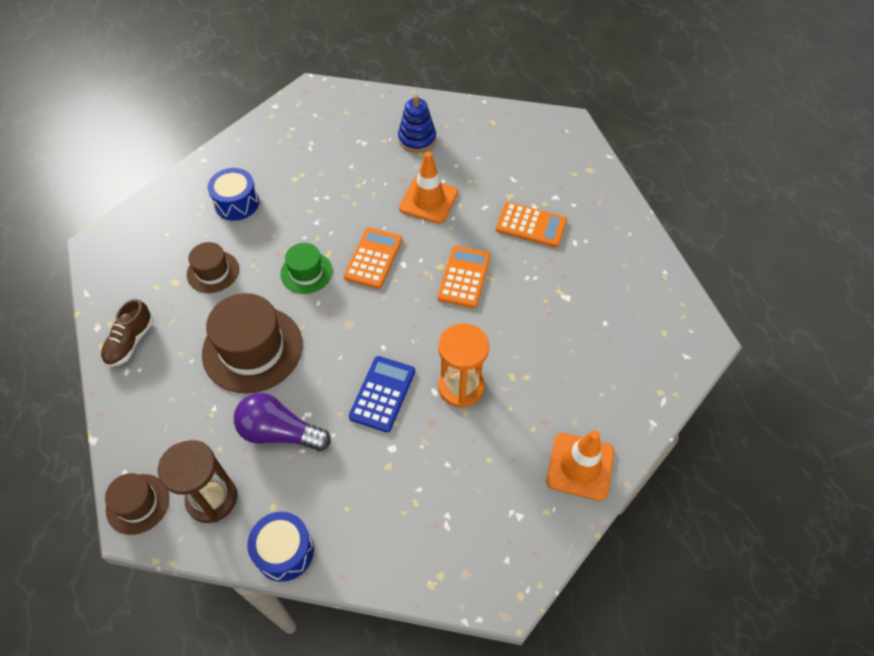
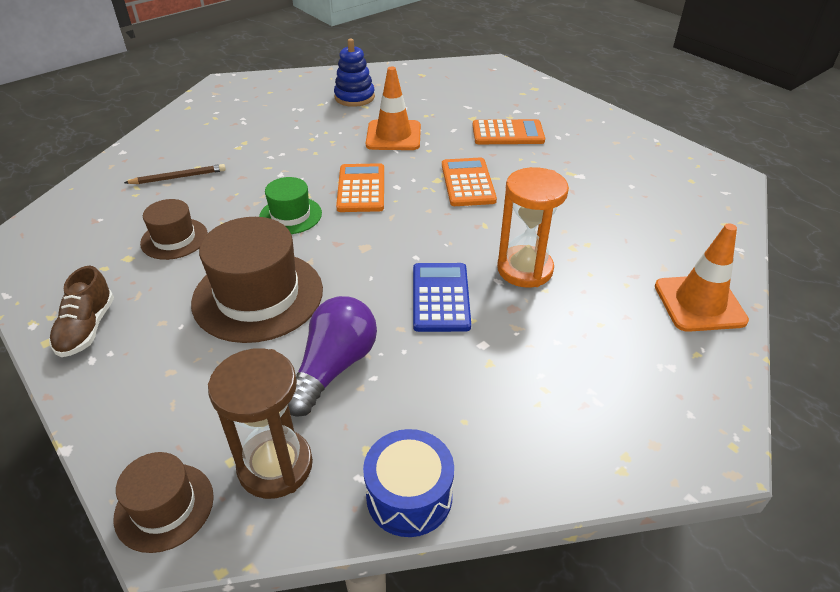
camera: 20 degrees left, 15 degrees down
blue drum [207,168,259,221] -> brown pencil [124,164,226,184]
purple light bulb [234,393,331,451] -> purple light bulb turned 120 degrees clockwise [288,296,377,417]

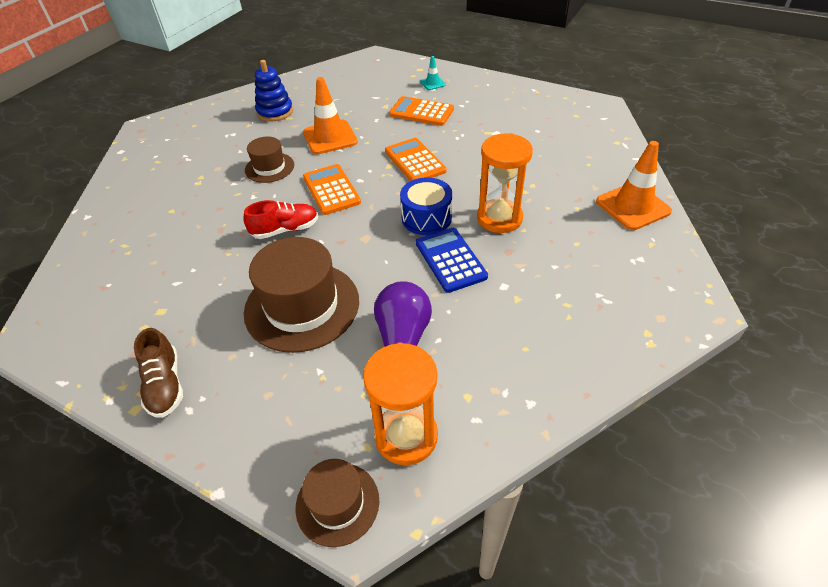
camera: 20 degrees left, 5 degrees up
brown pencil [124,164,226,184] -> none
brown hat [140,199,208,260] -> brown hat moved to [245,137,294,183]
brown hourglass [208,348,313,499] -> orange hourglass [363,342,438,465]
green hat [259,177,322,234] -> red shoe [243,200,318,239]
blue drum [363,429,454,537] -> blue drum moved to [400,177,452,235]
orange calculator [473,119,545,144] -> orange calculator turned 135 degrees counterclockwise [389,96,454,126]
none -> turquoise traffic cone [420,56,446,90]

